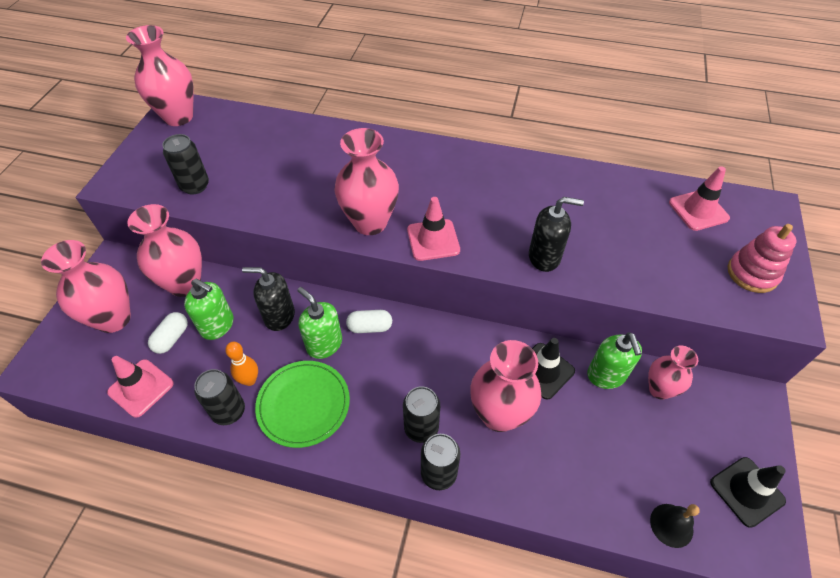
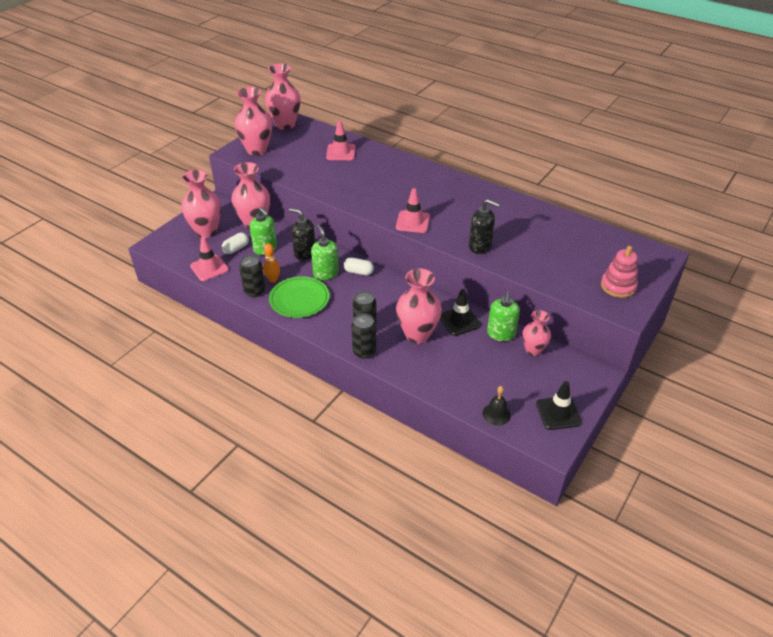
camera: 20 degrees right, 10 degrees down
black can [162,134,209,195] -> none
pink vase [334,128,399,235] -> pink vase moved to [234,87,272,156]
pink traffic cone [669,166,730,231] -> pink traffic cone moved to [326,121,356,160]

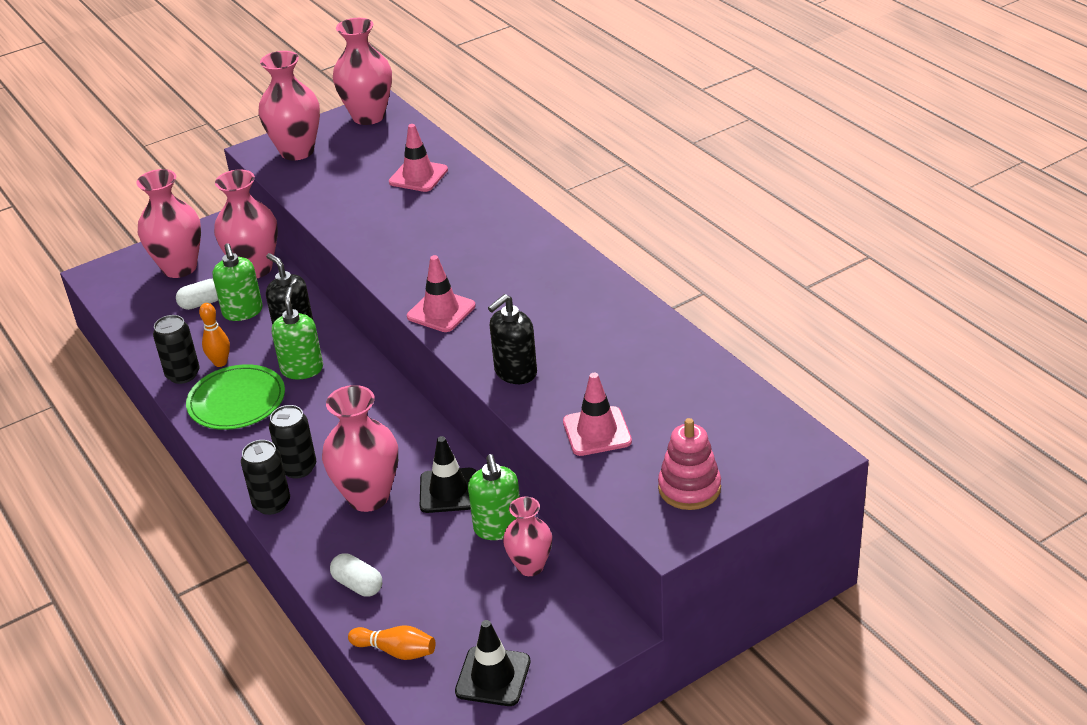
camera: 25 degrees right, 5 degrees down
pink traffic cone [190,237,229,281] -> pink traffic cone moved to [563,373,632,456]
white capsule [343,257,374,275] -> white capsule moved to [330,553,382,597]
black soap dispenser [469,199,500,254] -> black soap dispenser turned 90 degrees clockwise [488,294,537,384]
black bell [483,386,511,425] -> orange bowling pin [348,626,436,660]
green soap dispenser [487,292,520,341] -> green soap dispenser turned 45 degrees counterclockwise [468,454,520,540]

